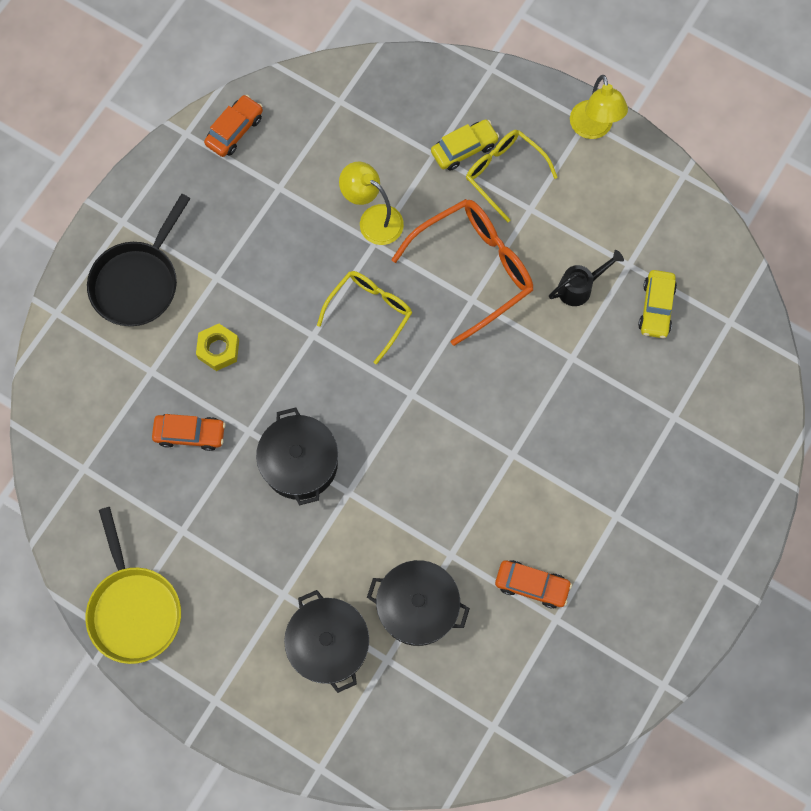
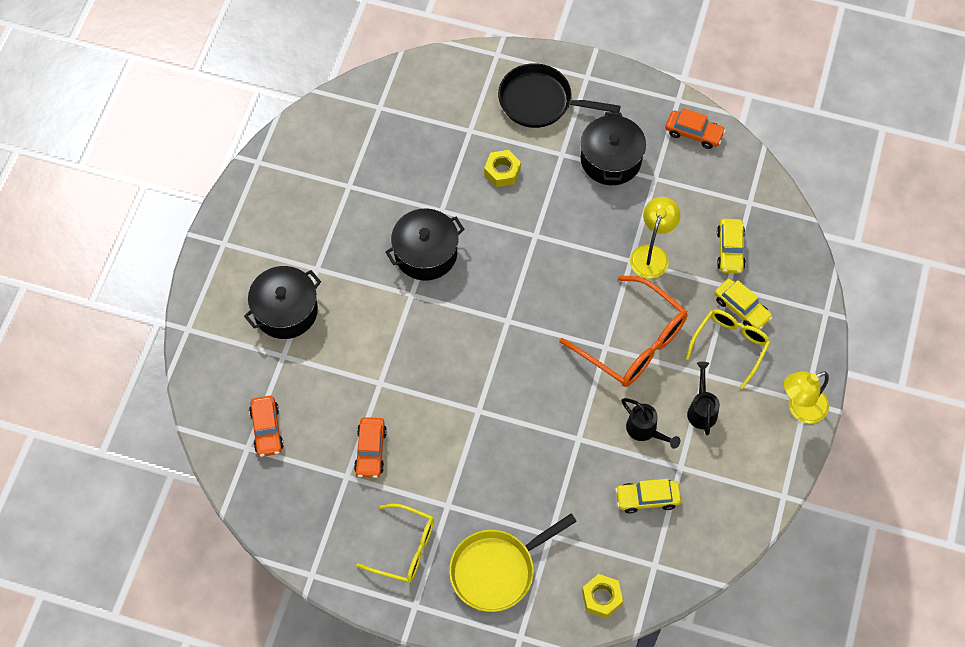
camera: 75 degrees right, 10 degrees down
yellow pan [85,507,181,664] -> yellow pan moved to [449,513,577,612]
orange car [152,414,226,451] -> orange car moved to [249,396,284,457]
yellow glasses [317,271,412,364] -> yellow glasses moved to [356,503,434,583]
black pot [367,560,470,646] -> black pot moved to [581,112,646,185]
none -> yellow nut [582,574,623,619]
none -> black watering can [687,362,720,435]
none -> yellow car [717,218,746,273]

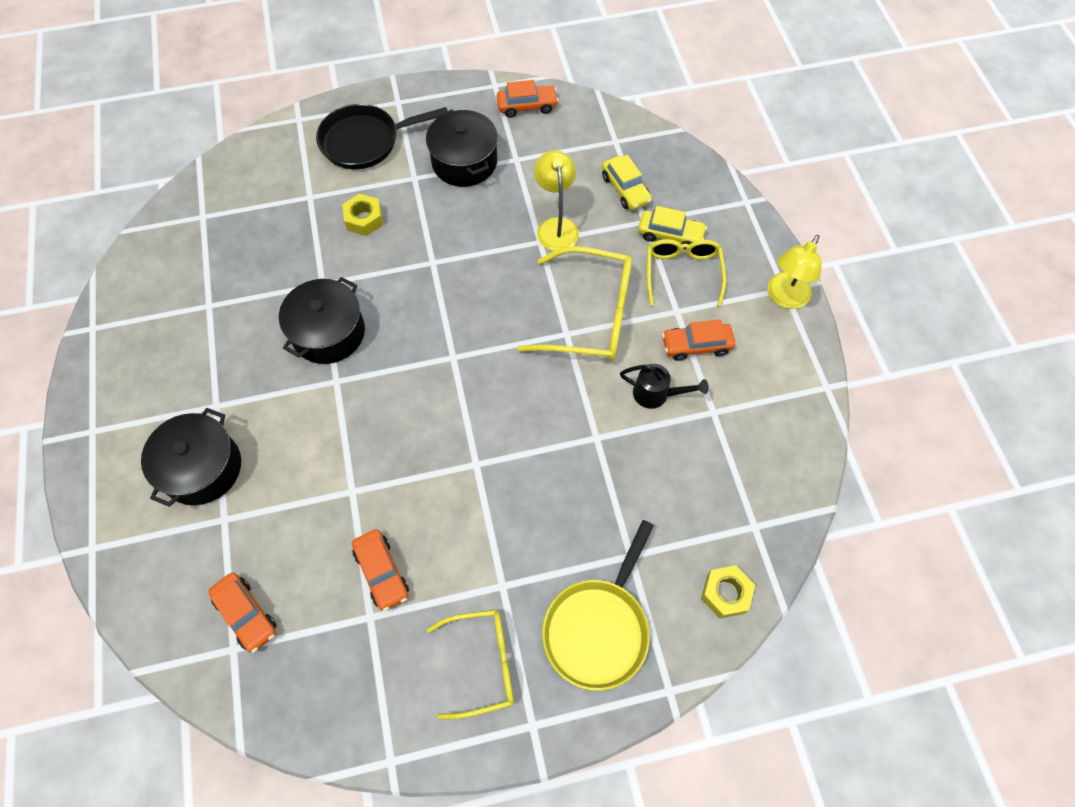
camera: 30 degrees left, 0 degrees up
orange glasses [560,275,688,387] -> yellow glasses [517,246,632,361]
yellow car [615,479,681,514] -> none
black watering can [687,362,720,435] -> orange car [662,319,735,361]

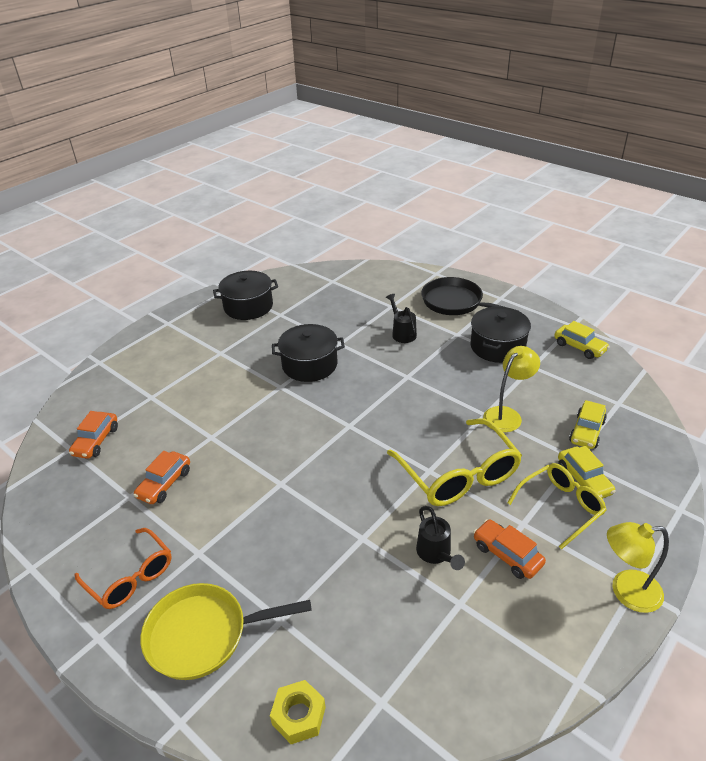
camera: 55 degrees right, 25 degrees down
black pot [141,408,241,507] -> black pot moved to [213,271,278,320]
yellow nut [342,193,383,236] -> black watering can [386,294,417,343]
yellow glasses [427,610,514,719] -> orange glasses [75,528,172,609]
orange car [496,80,559,118] -> yellow car [554,321,610,359]

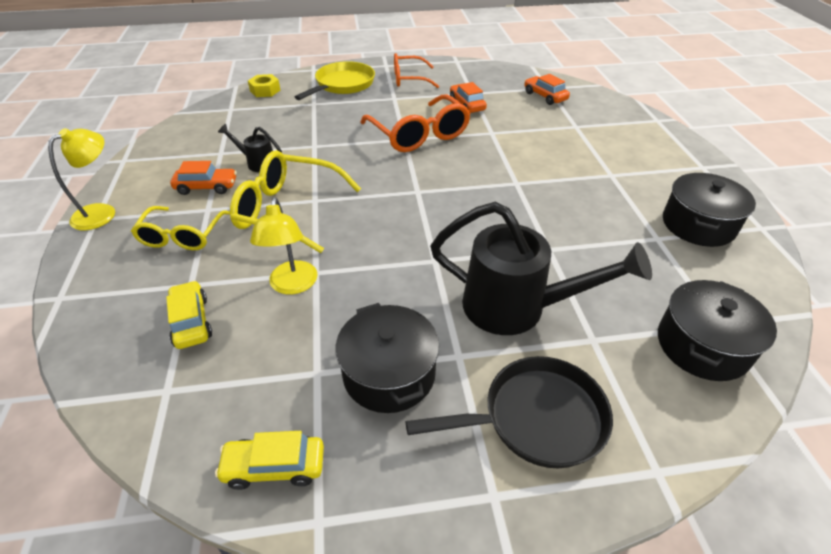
camera: 130 degrees right, 5 degrees up
black pot [272,324,345,382] -> black pot moved to [658,280,777,381]
black watering can [386,294,417,343] -> black watering can [430,202,652,335], size x2.11
yellow car [558,446,616,499] -> none
none -> orange glasses [360,94,470,152]

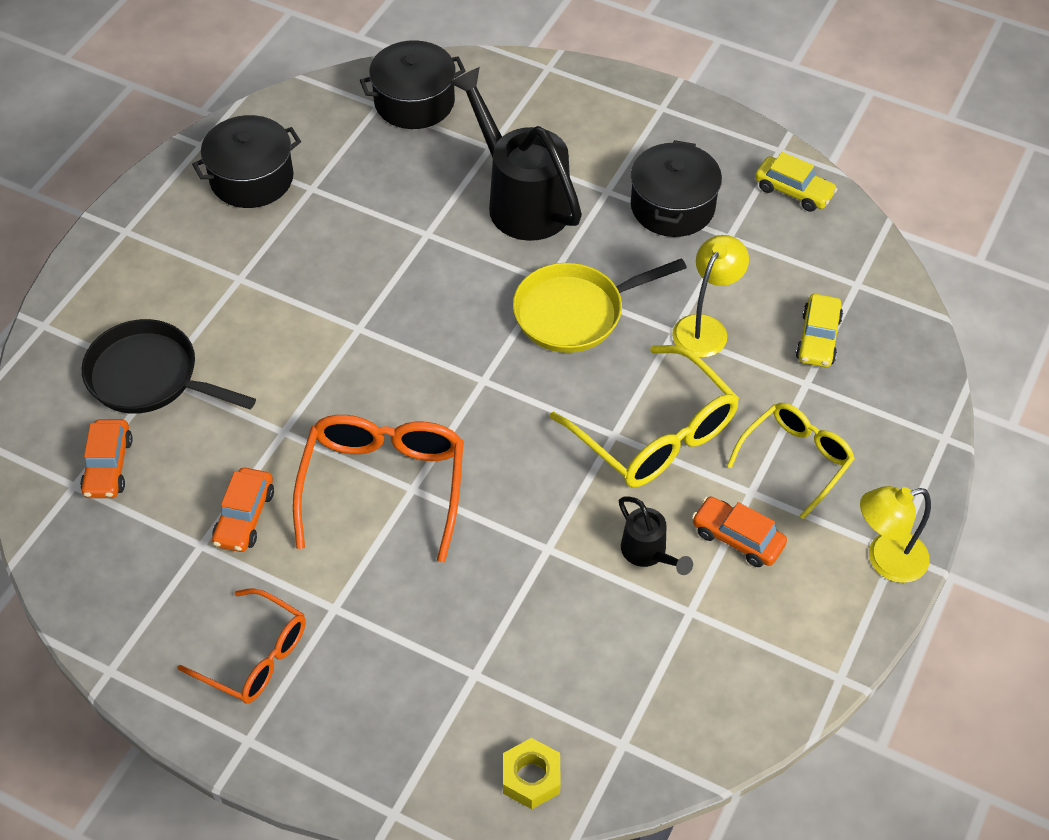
camera: 145 degrees left, 10 degrees up
yellow pan [295,61,375,100] -> yellow pan moved to [513,258,687,353]
black pan [406,356,613,469] -> black pan moved to [82,319,256,414]

